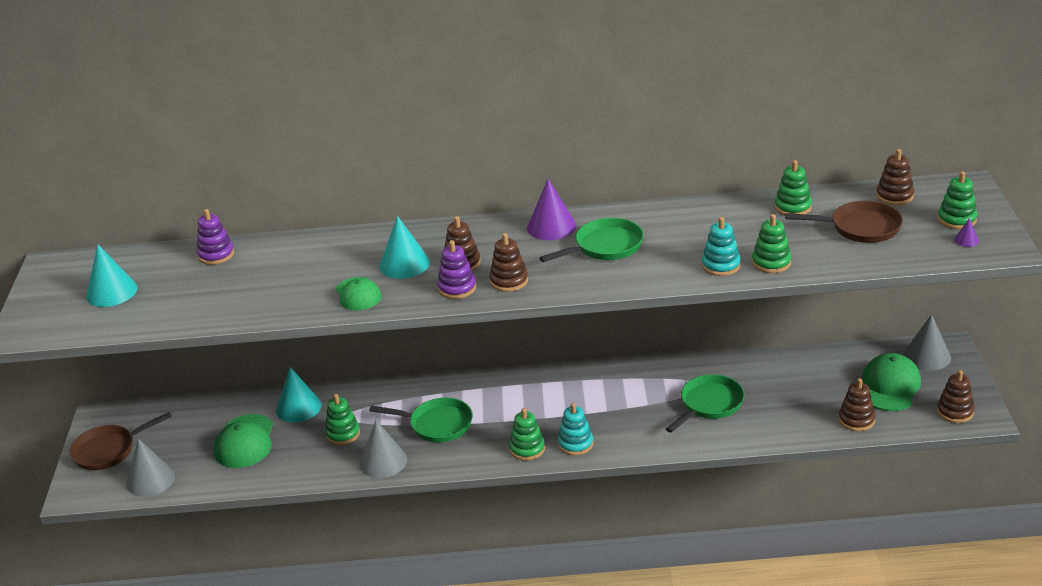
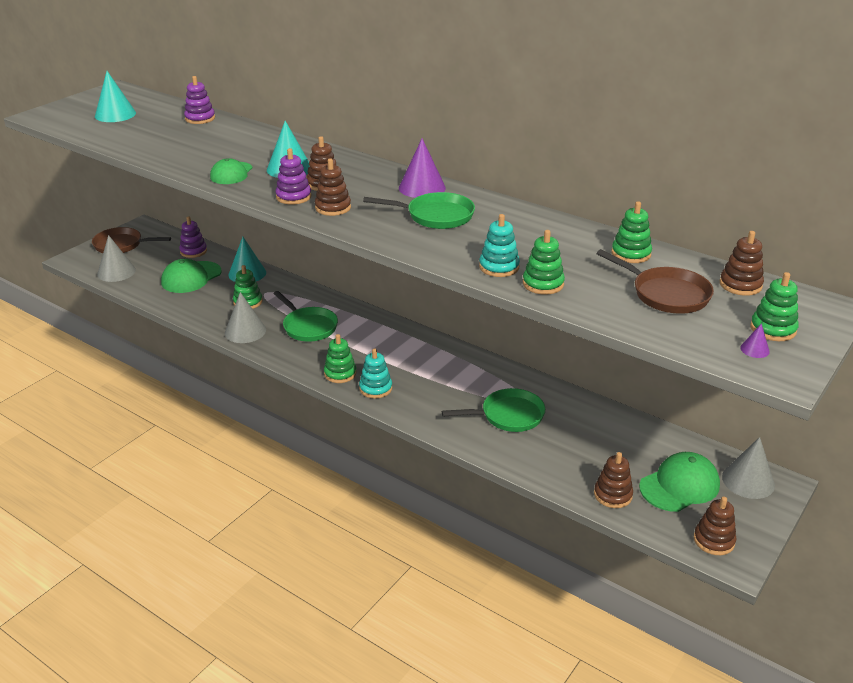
camera: 35 degrees right, 0 degrees up
none -> purple stacking toy [179,217,207,258]

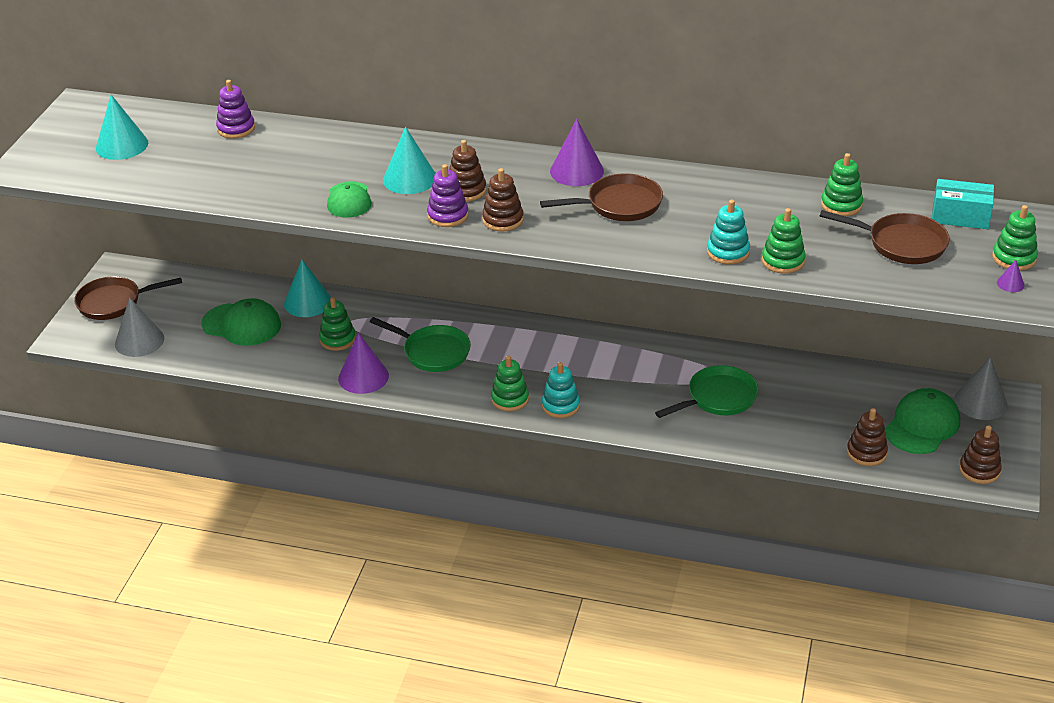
camera: 20 degrees left, 5 degrees up
green cap [161,259,221,293] -> green cap turned 90 degrees counterclockwise [201,298,281,346]
purple stacking toy [179,217,207,258] -> none
grey cone [225,292,266,343] -> purple cone [338,333,389,394]
green pan [363,192,475,229] -> brown pan [540,173,663,221]
brown stacking toy [720,231,764,296] -> turquoise box [932,179,994,229]

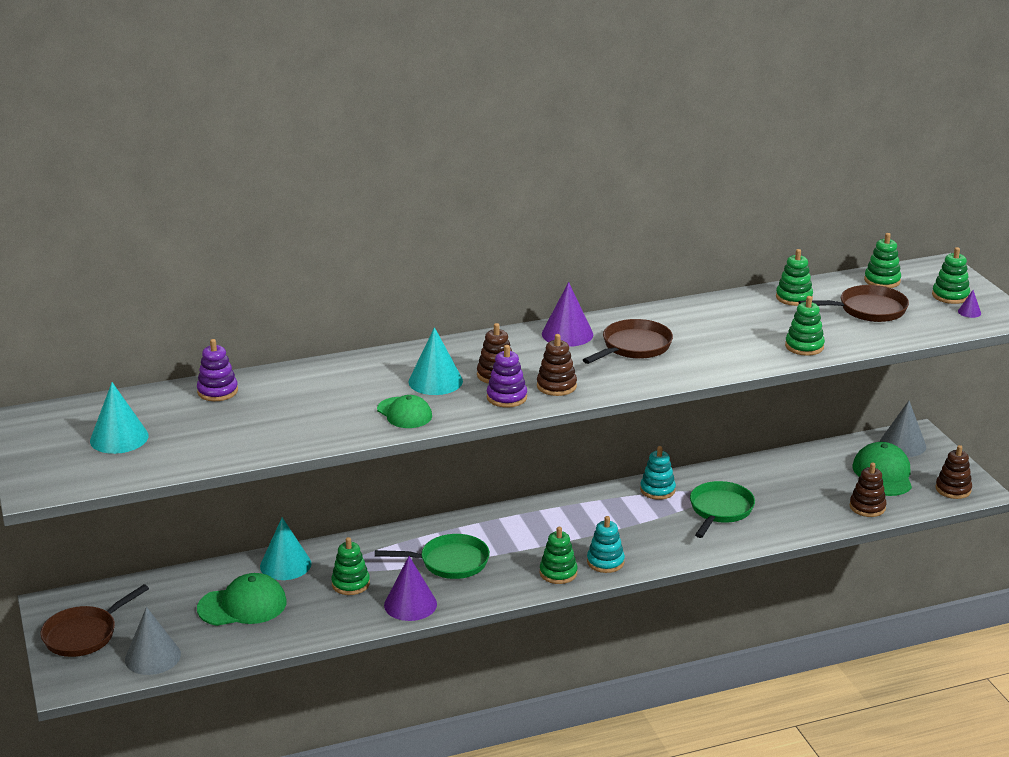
camera: 35 degrees left, 10 degrees down
turquoise stacking toy [707,200,750,264] -> turquoise stacking toy moved to [640,446,676,500]
turquoise box [932,179,994,229] -> green stacking toy [864,233,901,288]

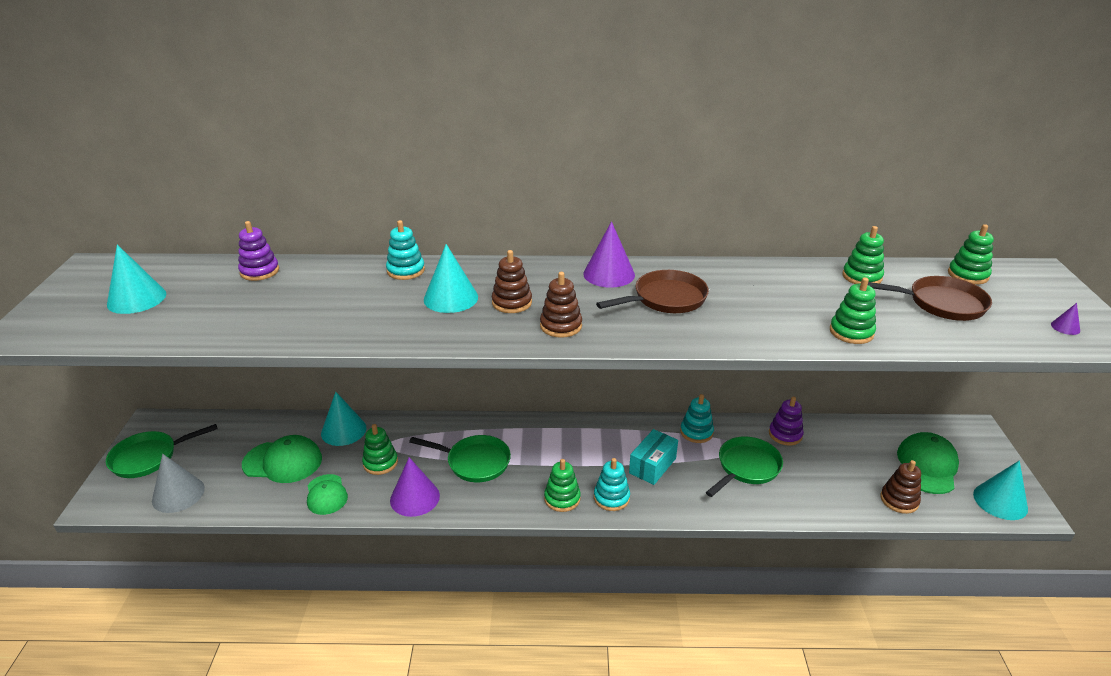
camera: 20 degrees right, 5 degrees up
brown pan [41,584,149,657] -> green pan [106,424,217,478]
green cap [377,395,432,428] -> green cap moved to [307,474,348,515]
purple stacking toy [487,345,527,408] -> purple stacking toy moved to [769,396,804,446]
grey cone [880,401,926,457] -> none
green stacking toy [932,247,970,304] -> none
brown stacking toy [935,445,972,499] -> turquoise cone [973,460,1028,520]
none -> turquoise stacking toy [386,220,425,280]
none -> turquoise box [629,429,678,485]

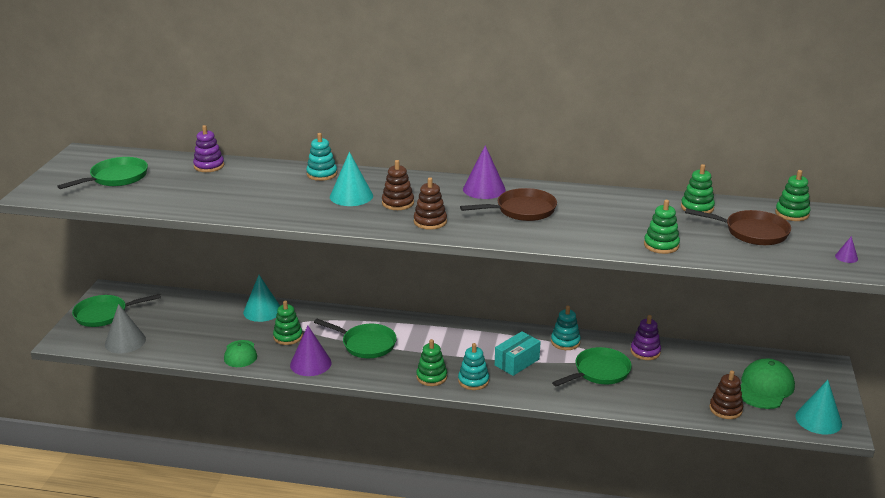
camera: 10 degrees right, 5 degrees down
turquoise cone [107,245,166,314] -> green pan [57,157,148,189]
green cap [242,435,322,483] -> none

